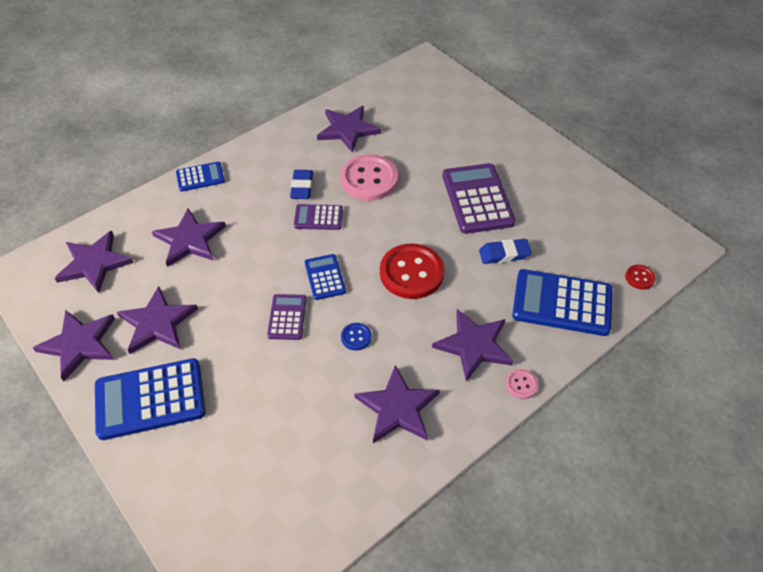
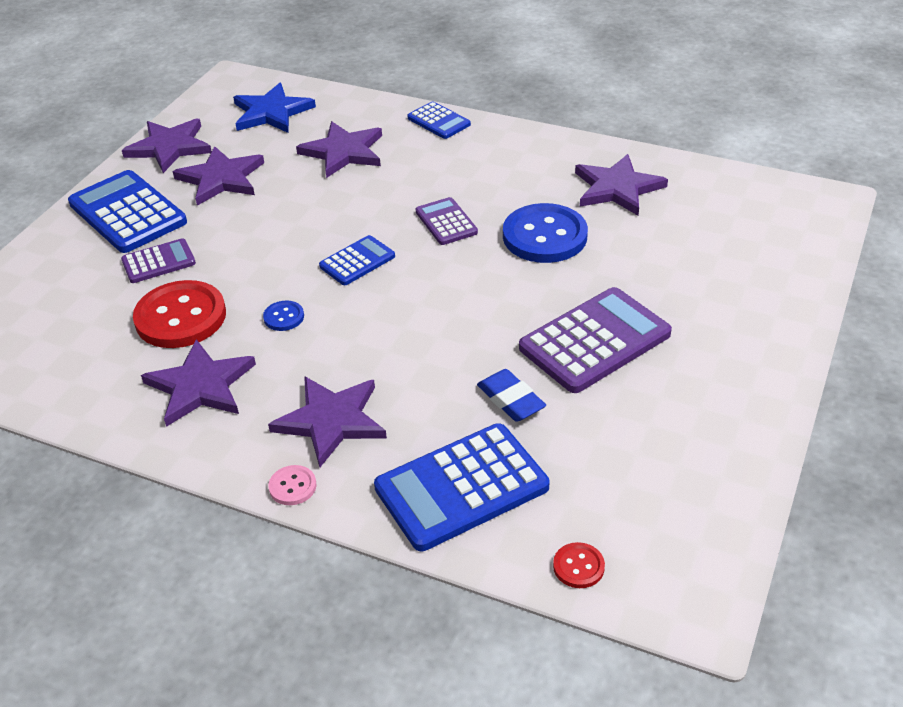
camera: 65 degrees right, 10 degrees down
purple star [55,231,134,293] -> blue star [233,83,316,133]
purple calculator [267,294,306,340] -> purple calculator moved to [121,238,196,283]
blue eraser [290,170,313,199] -> none
pink button [340,154,398,201] -> blue button [503,203,588,263]
red button [380,243,444,299] -> red button moved to [133,280,226,348]
blue calculator [512,269,612,336] -> blue calculator turned 105 degrees counterclockwise [374,423,549,551]

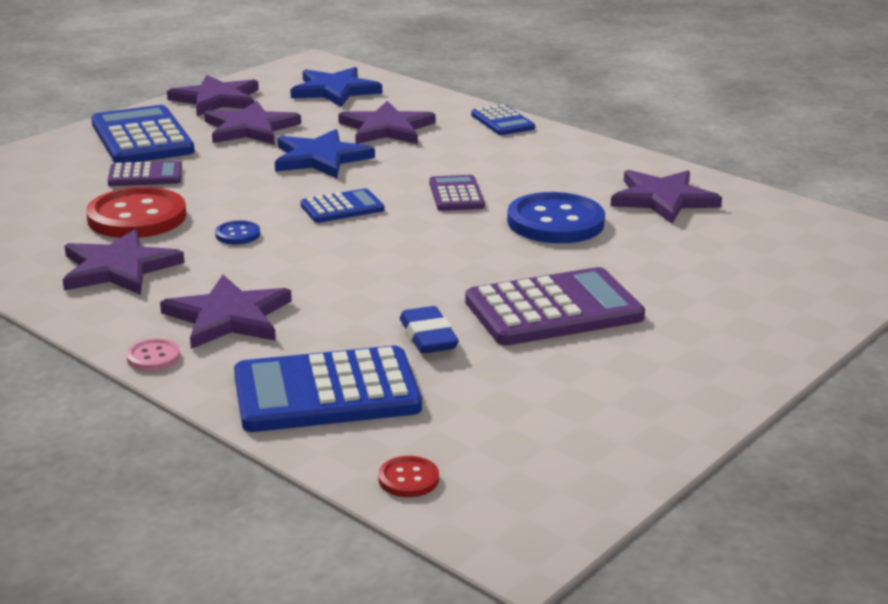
camera: 15 degrees right, 15 degrees down
none -> blue star [275,129,375,178]

